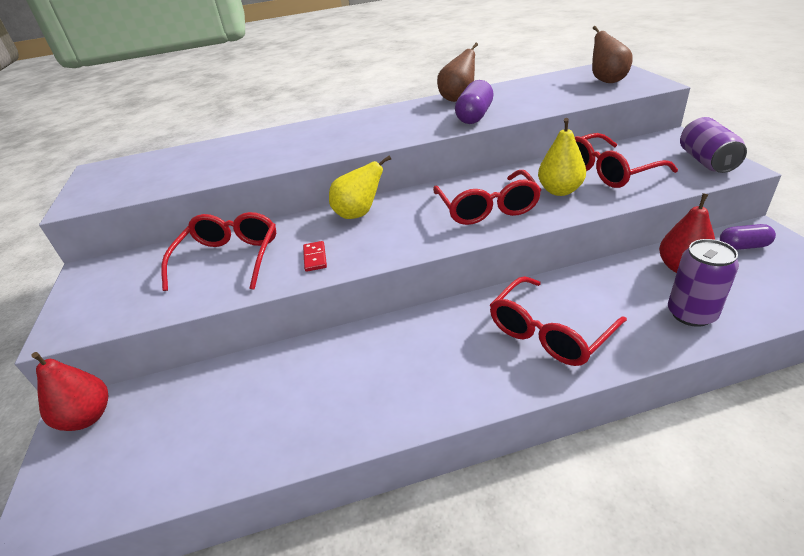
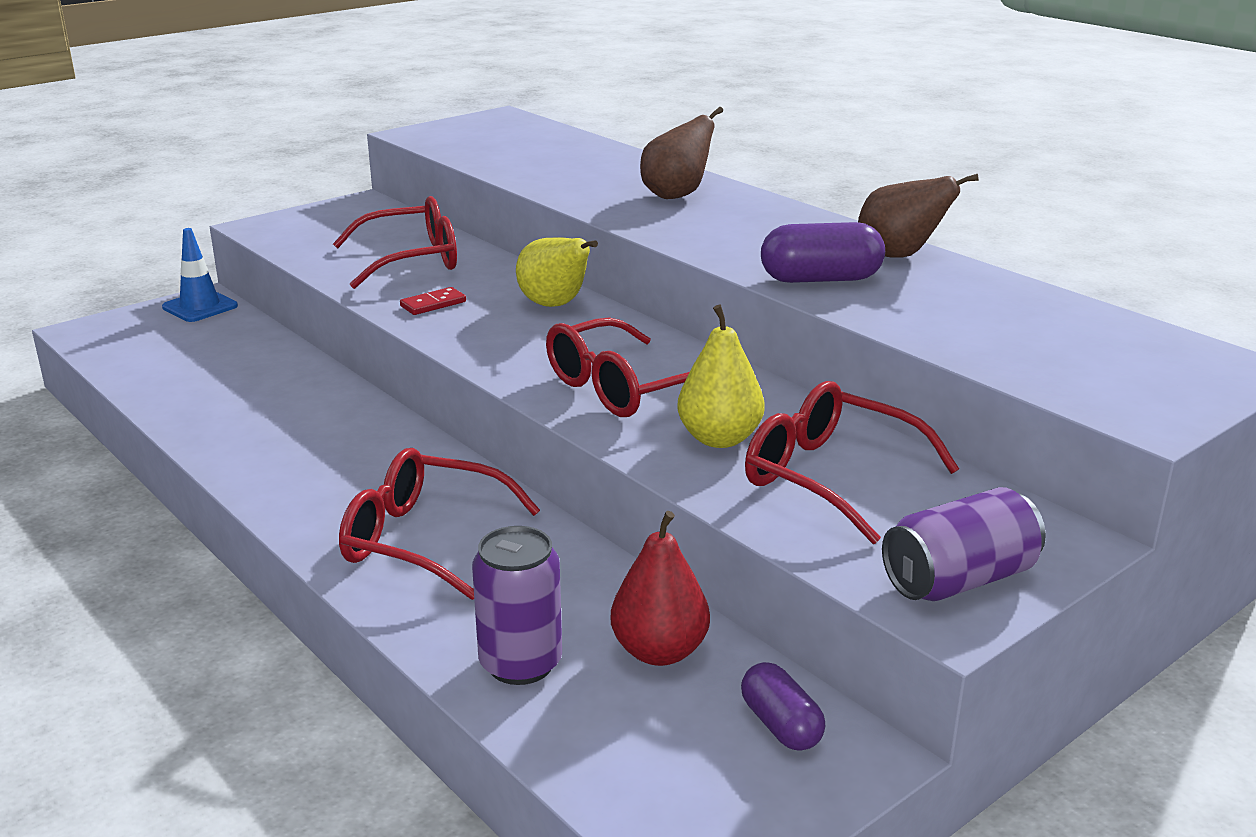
camera: 60 degrees right, 10 degrees down
red pear [31,352,108,431] -> blue traffic cone [162,228,238,322]
brown pear [592,26,633,83] -> brown pear moved to [640,107,723,199]

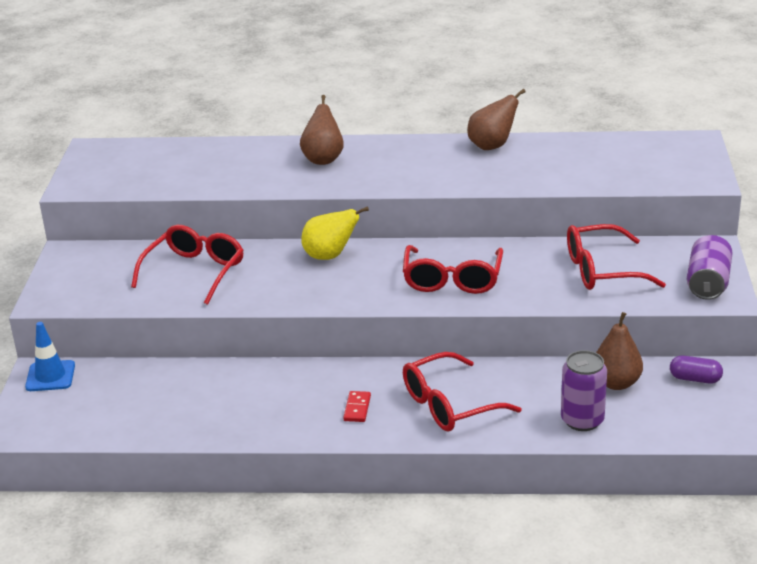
camera: 45 degrees left, 5 degrees up
red domino [400,287,466,315] -> red domino moved to [343,391,371,422]
red pear [611,511,710,666] -> brown pear [596,312,643,390]
yellow pear [677,305,765,448] -> none
purple capsule [761,222,885,283] -> none

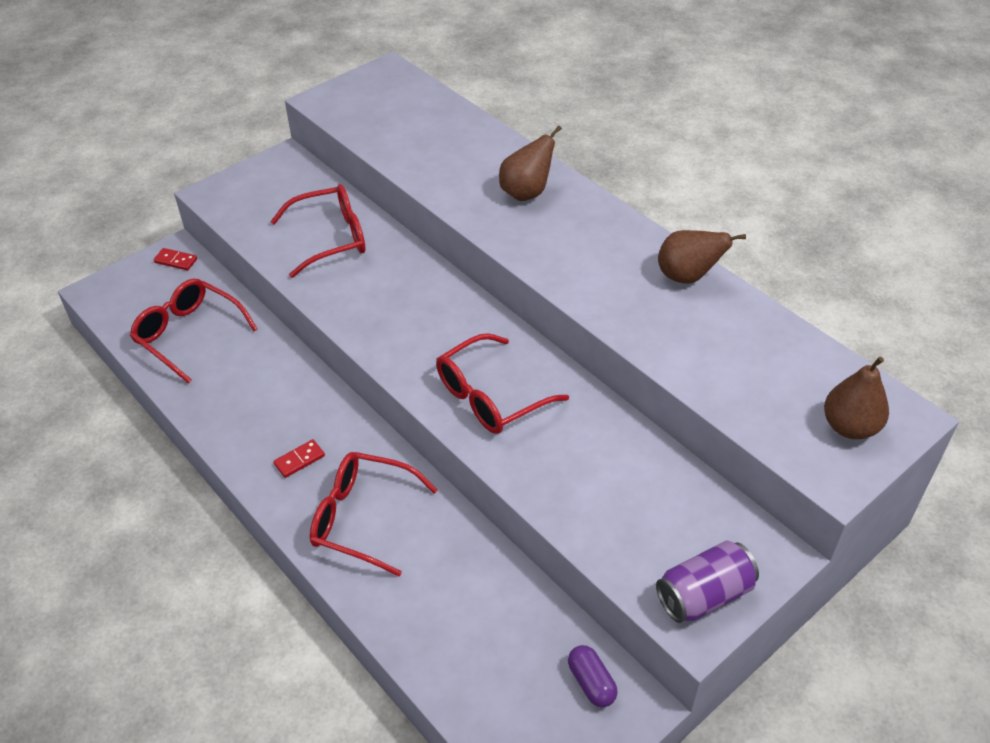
camera: 45 degrees right, 15 degrees up
blue traffic cone [25,322,75,391] -> red domino [154,248,197,271]
yellow pear [301,206,369,260] -> none
purple can [561,350,607,431] -> none
red glasses [567,224,666,290] -> red glasses moved to [130,279,258,384]
brown pear [596,312,643,390] -> brown pear moved to [824,357,889,439]

